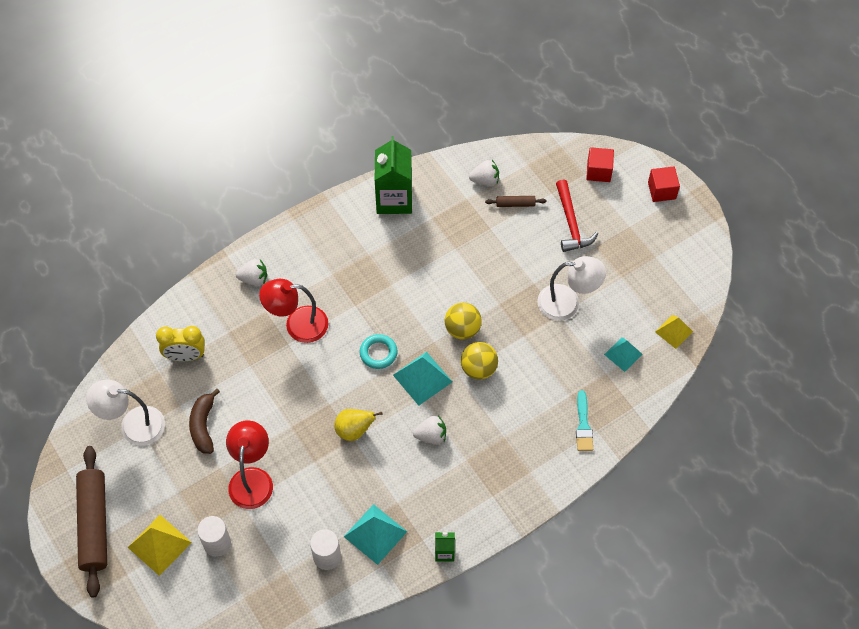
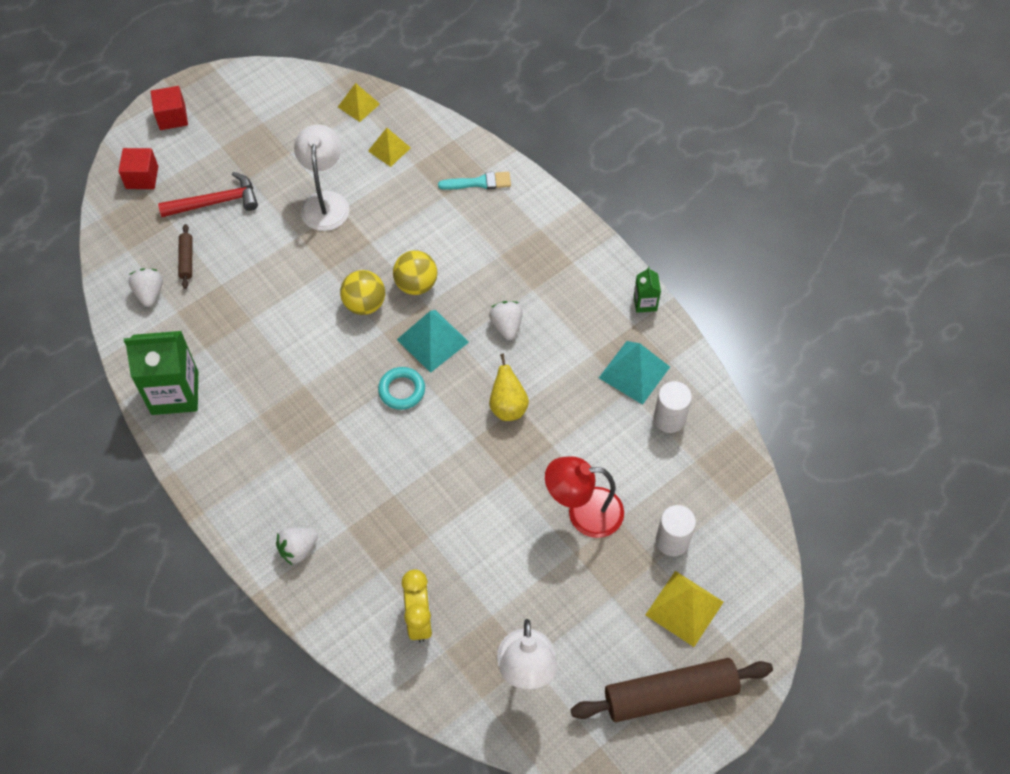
camera: 95 degrees left, 0 degrees up
brown banana [189,388,220,454] -> none
white strawberry [236,259,267,286] -> white strawberry turned 120 degrees counterclockwise [276,527,318,565]
red lamp [259,279,328,343] -> none
turquoise pyramid [604,337,643,372] -> yellow pyramid [368,128,411,167]

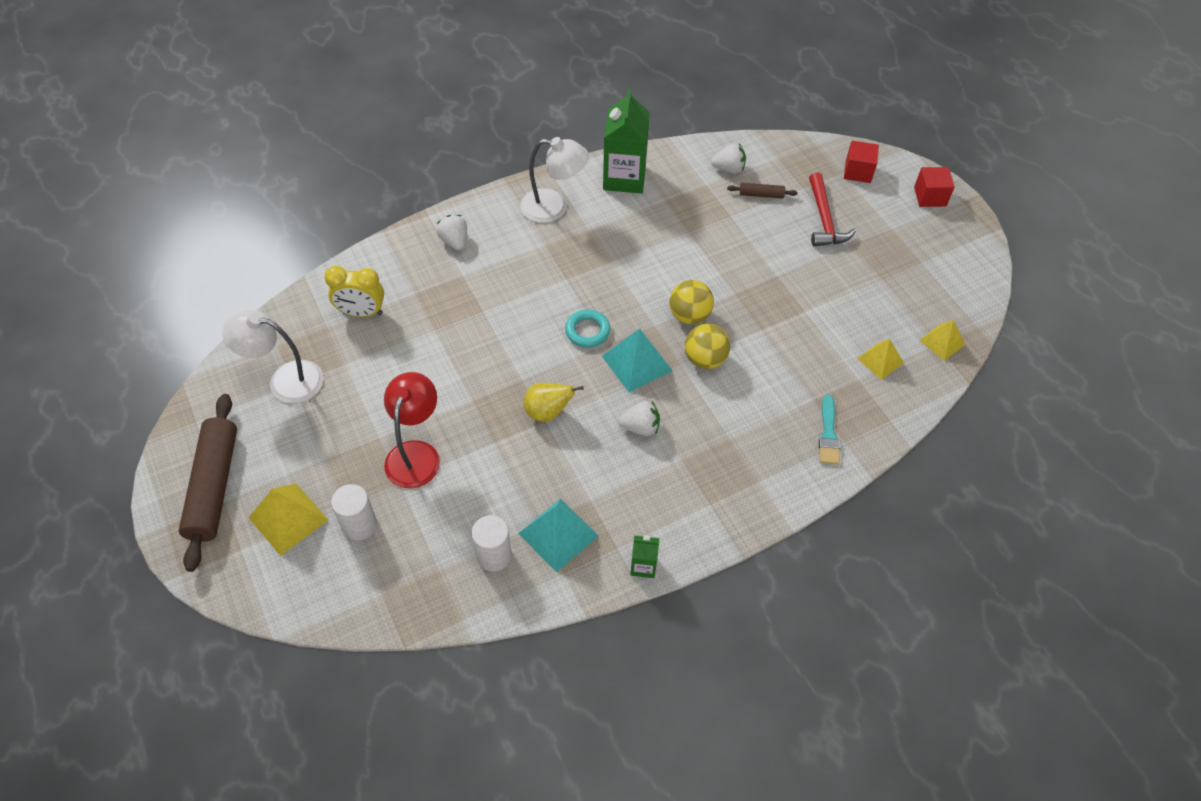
camera: 100 degrees right, 5 degrees down
white lamp [294,124,350,231] -> white lamp moved to [520,137,589,223]

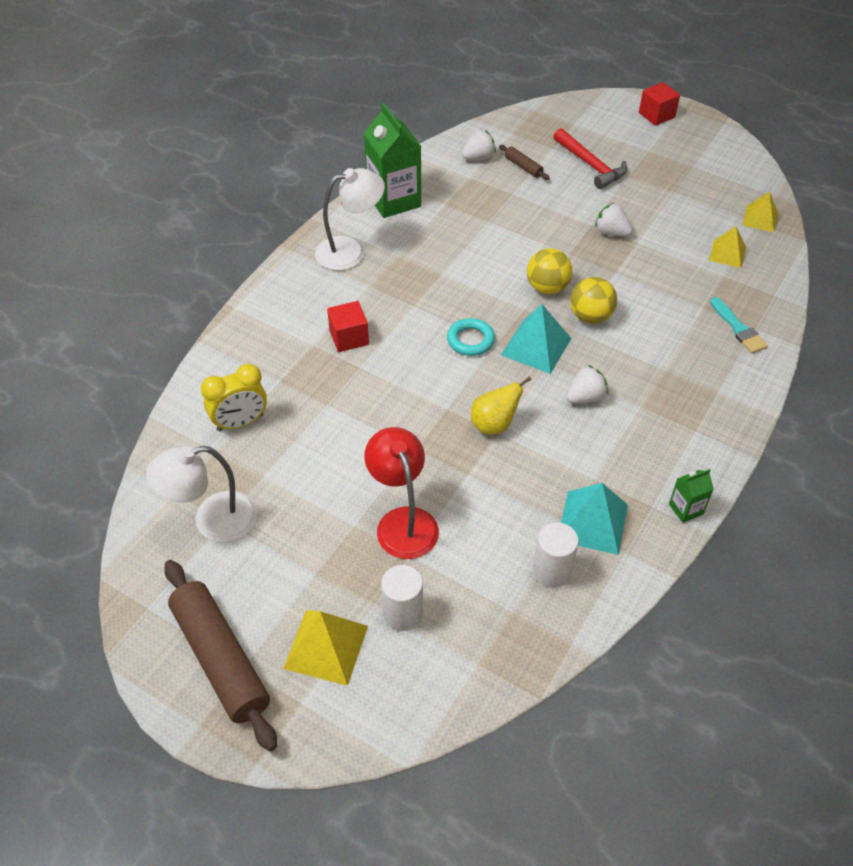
camera: 30 degrees left, 5 degrees down
white strawberry [436,215,467,251] -> white strawberry moved to [595,203,633,236]
brown rolling pin [727,183,798,199] -> brown rolling pin turned 75 degrees clockwise [499,145,550,180]
red cube [844,141,879,183] -> red cube moved to [327,301,369,352]

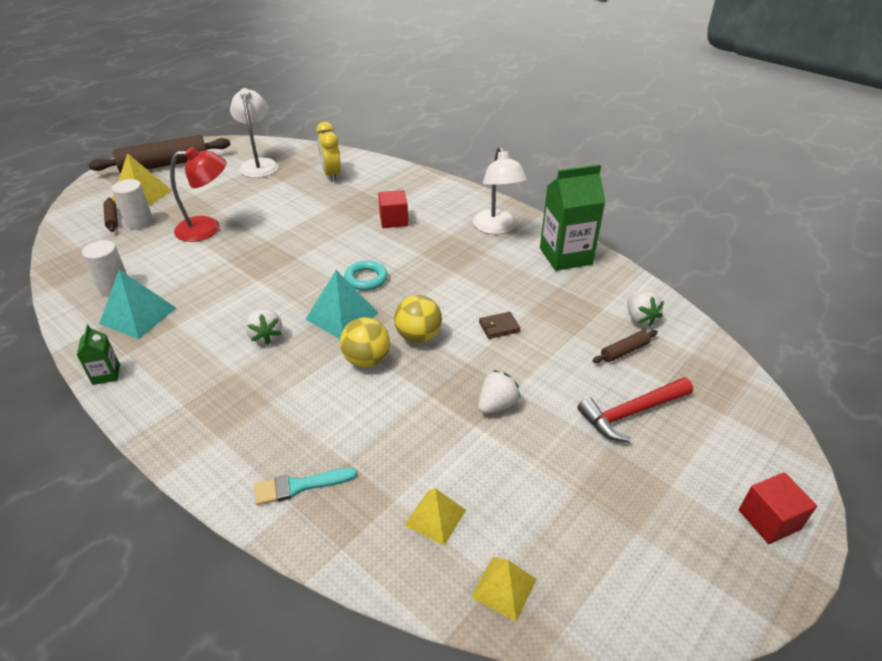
camera: 100 degrees right, 10 degrees down
yellow pear [471,377,531,435] -> none
none -> brown rolling pin [103,198,118,232]
none -> brown wallet [479,312,521,339]

